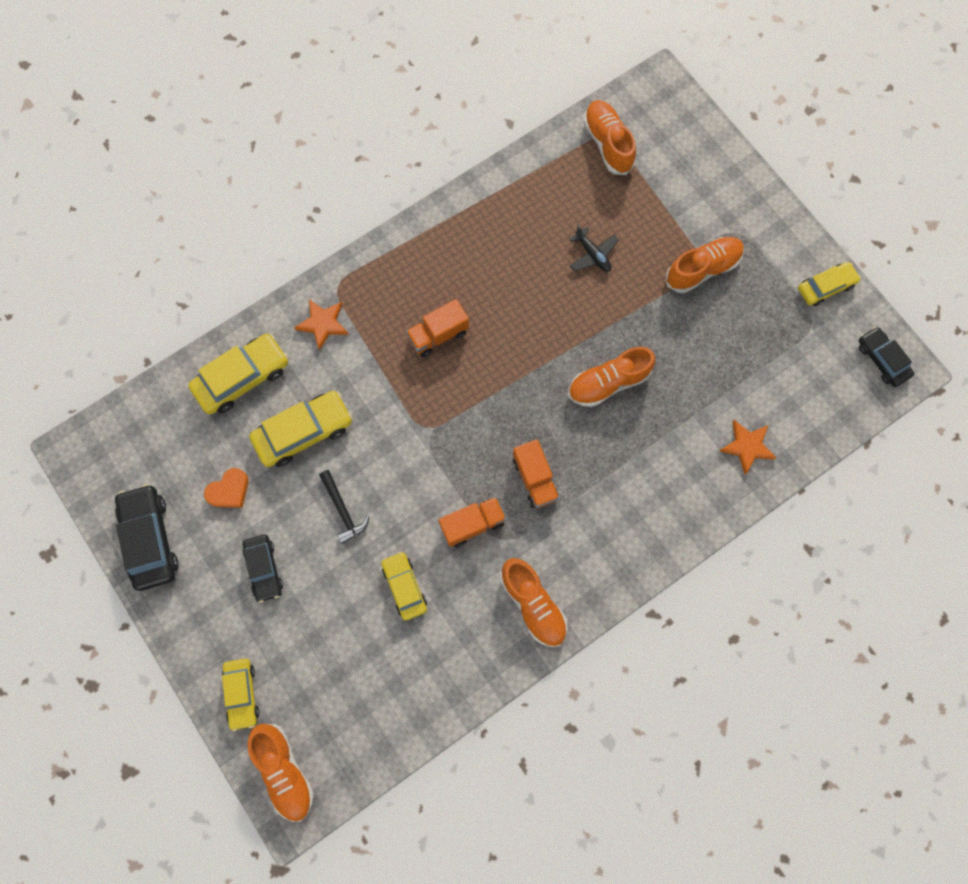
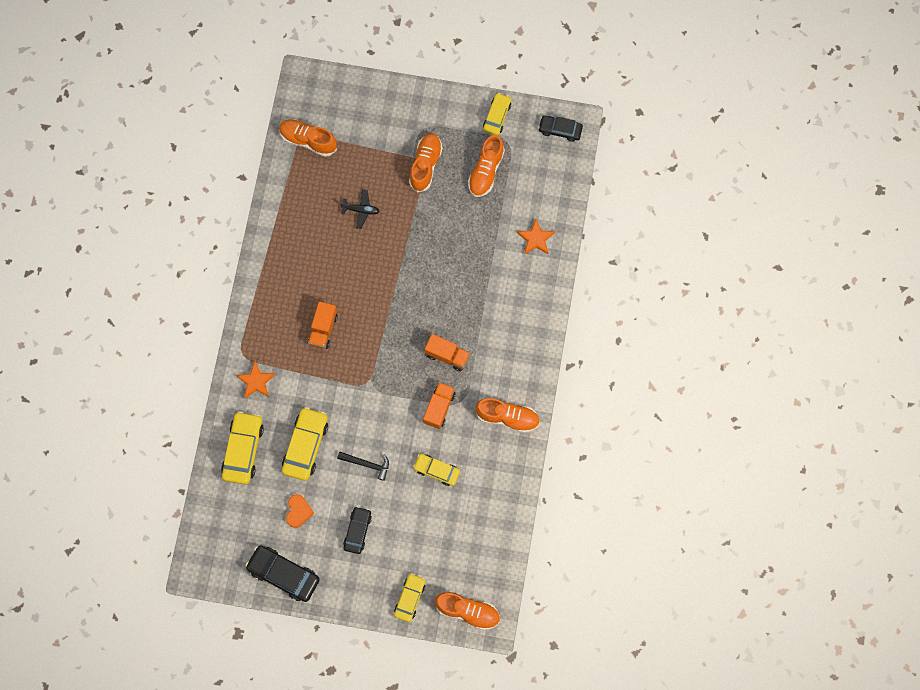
camera: 45 degrees left, 0 degrees up
yellow car [222,659,260,731] -> yellow car turned 105 degrees counterclockwise [394,573,425,622]
black car [243,534,283,603] -> black car turned 105 degrees counterclockwise [343,506,372,554]
orange shoe [568,347,656,407] -> orange shoe moved to [468,135,505,197]

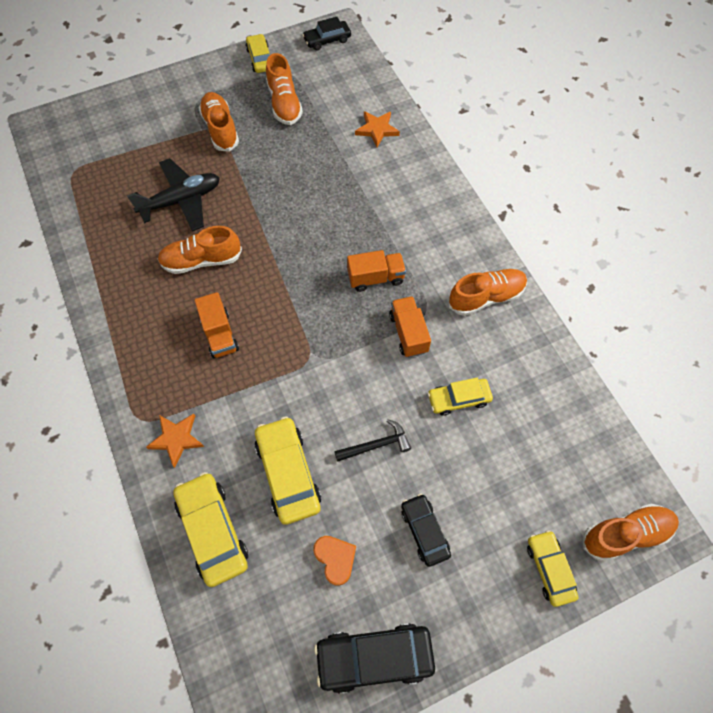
camera: 35 degrees left, 10 degrees down
orange shoe [279,119,337,157] -> orange shoe moved to [157,226,242,274]
black plane [340,189,380,229] -> black plane [127,158,220,231], size x1.84

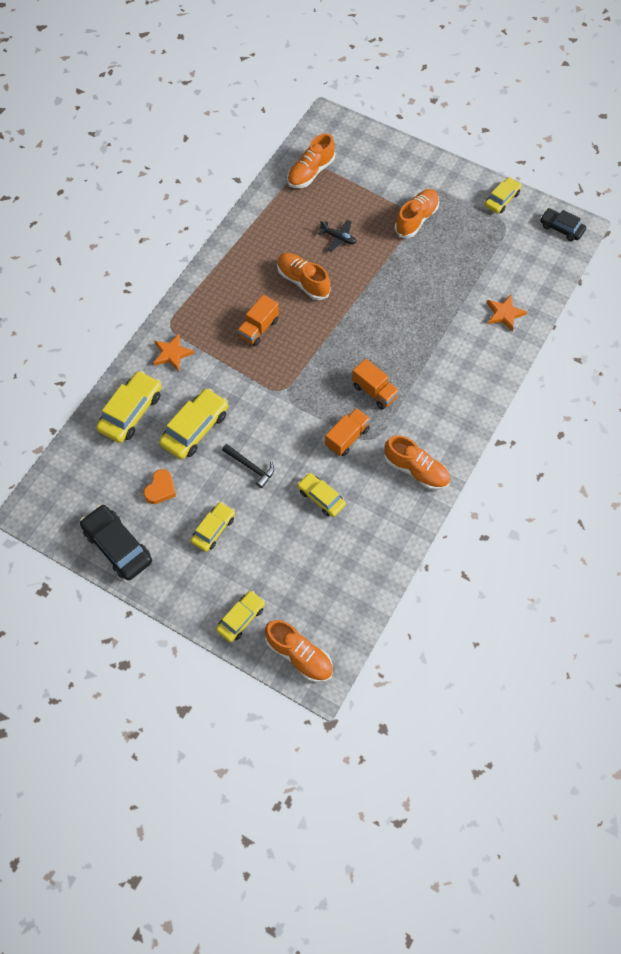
camera: 55 degrees right, 0 degrees up
black plane [127,158,220,231] -> black plane [318,220,356,252], size x0.54
orange shoe [266,53,303,125] -> orange shoe moved to [287,134,335,188]
black car [401,494,451,567] -> yellow car [191,502,235,552]

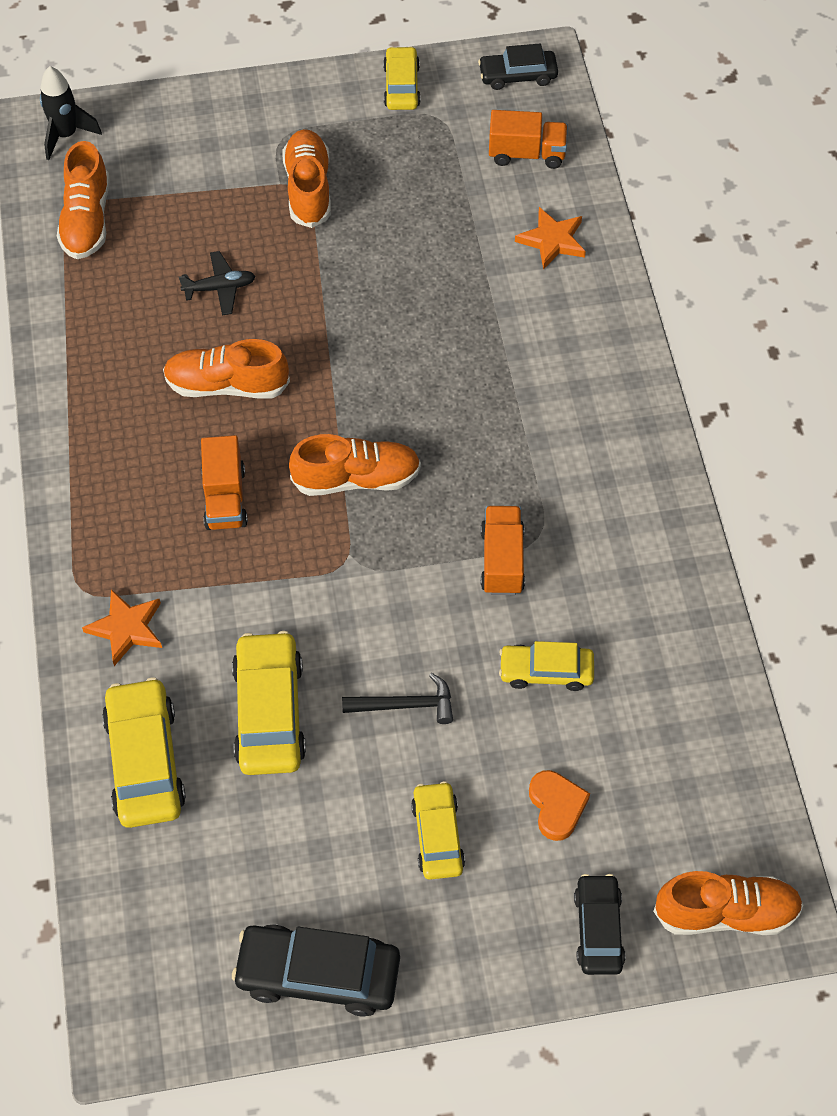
camera: 40 degrees left, 5 degrees down
orange heart [143,469,176,504] -> orange heart moved to [529,770,590,841]
yellow car [216,591,265,642] -> black car [574,874,626,975]
orange truck [352,359,400,410] -> orange truck moved to [489,110,568,169]
orange shoe [384,435,450,490] -> orange shoe moved to [289,434,421,496]
none -> black rocket [40,66,102,160]

